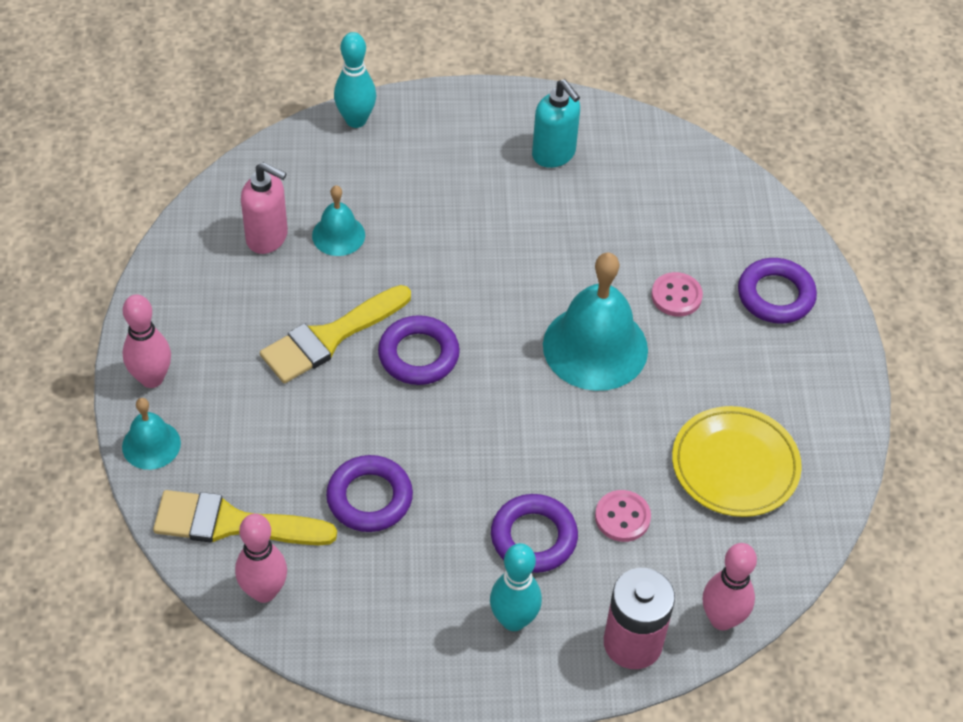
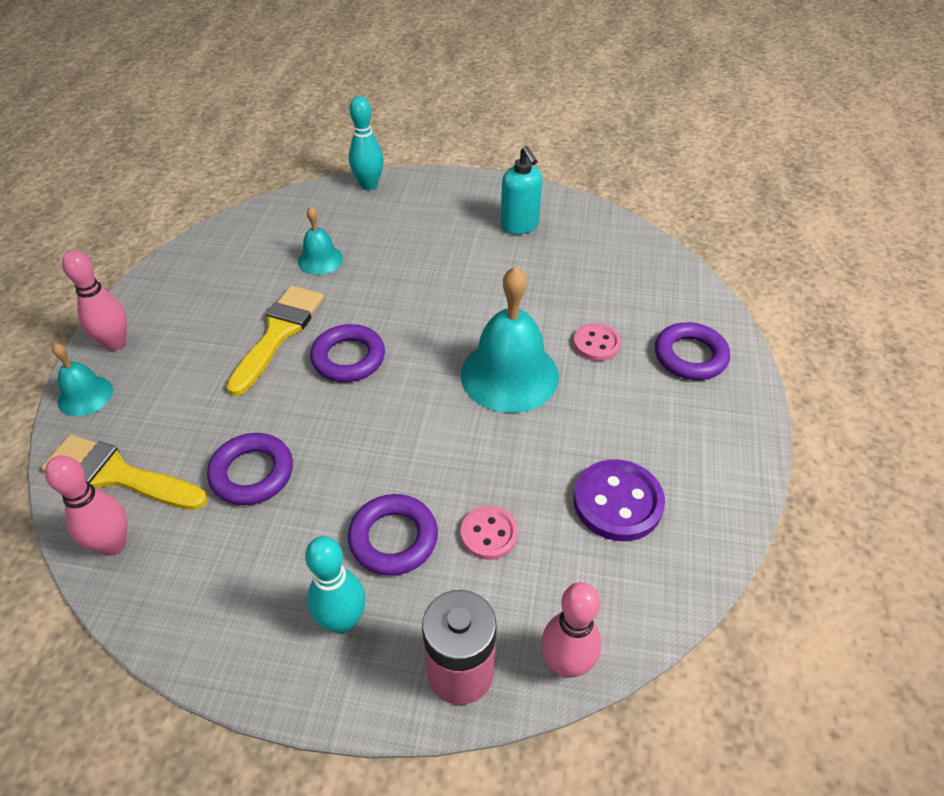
camera: 15 degrees right, 5 degrees down
pink soap dispenser [241,162,288,254] -> none
yellow brush [260,285,411,383] -> yellow brush turned 135 degrees clockwise [226,286,324,396]
yellow plate [672,406,802,517] -> purple button [574,459,665,541]

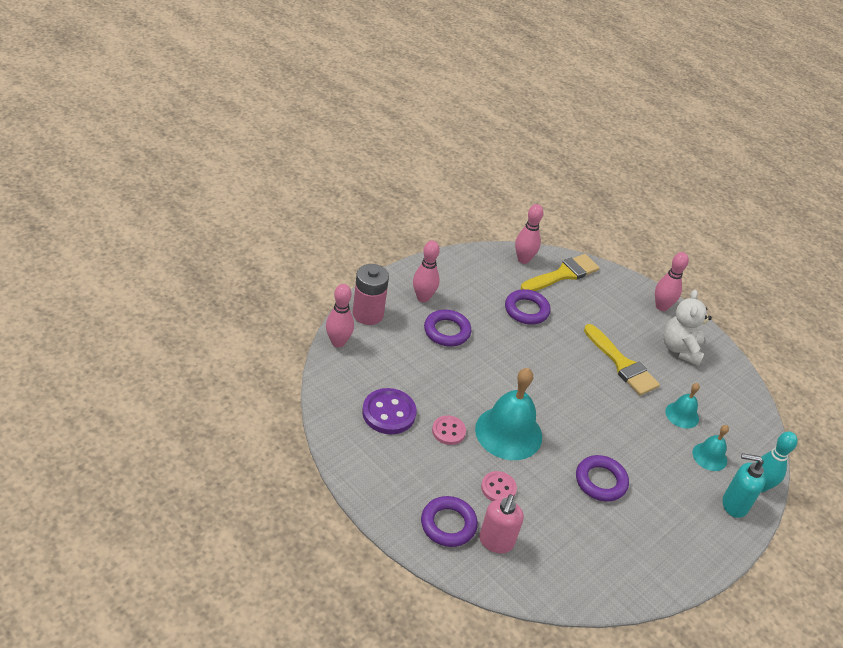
camera: 120 degrees right, 5 degrees down
turquoise bell [52,343,113,416] -> turquoise bell moved to [693,425,729,471]
turquoise bowling pin [305,536,366,634] -> pink bowling pin [413,241,440,302]
purple ring [310,324,385,382] -> purple ring moved to [576,455,629,502]
pink button [461,506,518,560] -> pink button moved to [432,415,466,445]
turquoise soap dispenser [501,146,542,234] -> turquoise soap dispenser moved to [723,453,766,518]
none -> pink soap dispenser [479,494,524,553]
none -> white teddy bear [663,290,712,366]

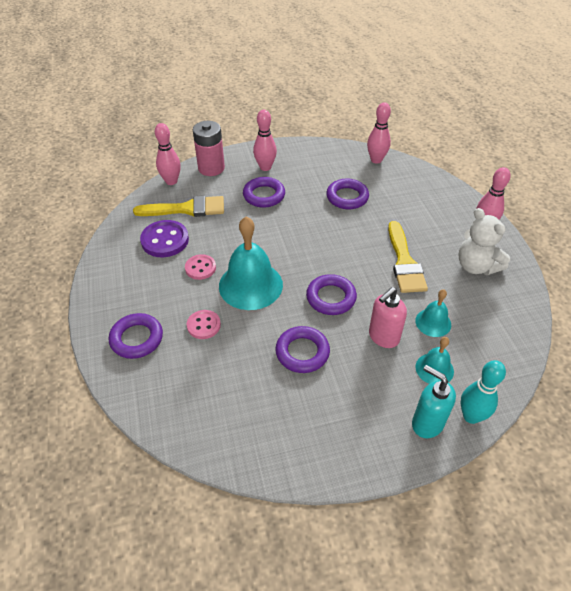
camera: 35 degrees right, 5 degrees up
pink soap dispenser [479,494,524,553] -> pink soap dispenser moved to [369,287,407,348]
yellow brush [521,254,600,291] -> yellow brush moved to [133,196,224,217]
white teddy bear [663,290,712,366] -> white teddy bear turned 75 degrees counterclockwise [458,208,510,275]
none -> purple ring [306,274,357,315]

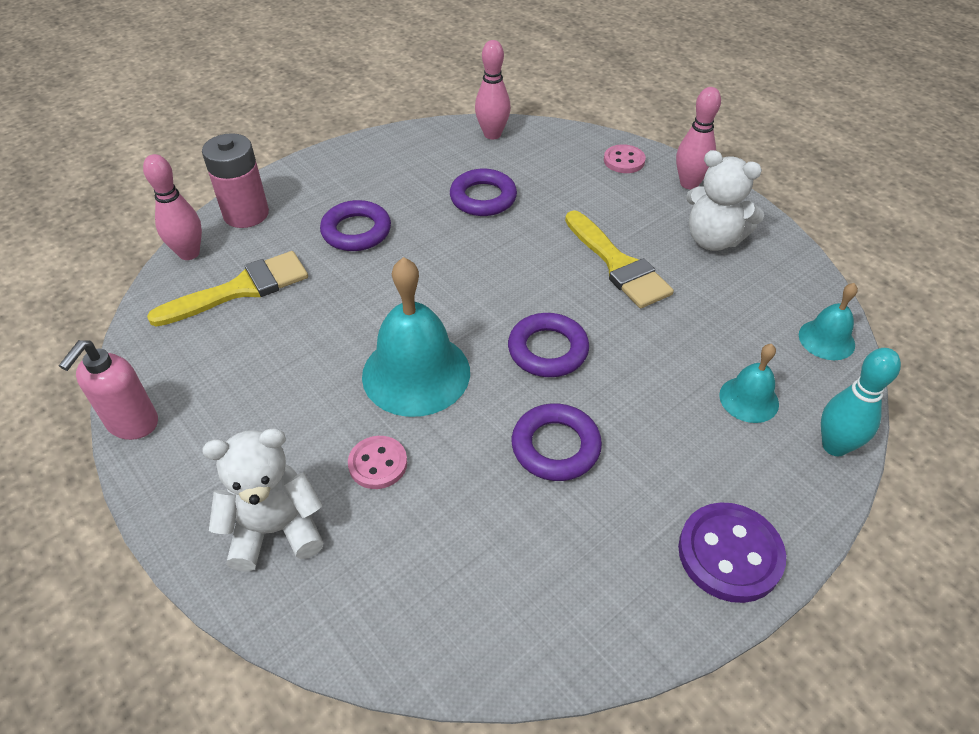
camera: 25 degrees left, 0 degrees up
purple ring [109,313,163,359] -> white teddy bear [202,428,324,572]
purple button [140,220,189,257] -> purple button moved to [678,502,786,603]
pink button [185,254,216,280] -> pink button moved to [604,144,646,173]
pink bowling pin [253,110,277,171] -> none
pink soap dispenser [369,287,407,348] -> pink soap dispenser moved to [59,340,158,440]
turquoise soap dispenser [412,365,456,438] -> none
turquoise bell [415,289,451,337] -> turquoise bell moved to [799,283,858,360]

